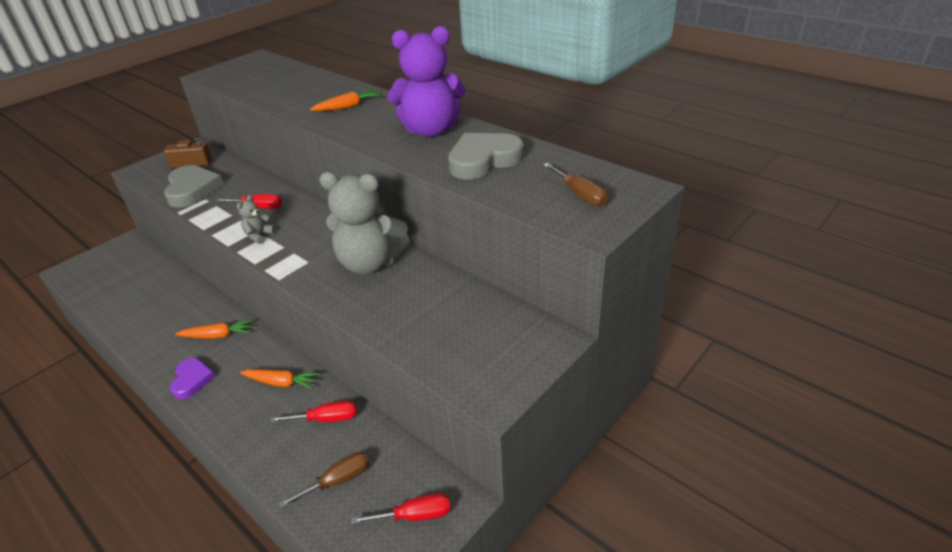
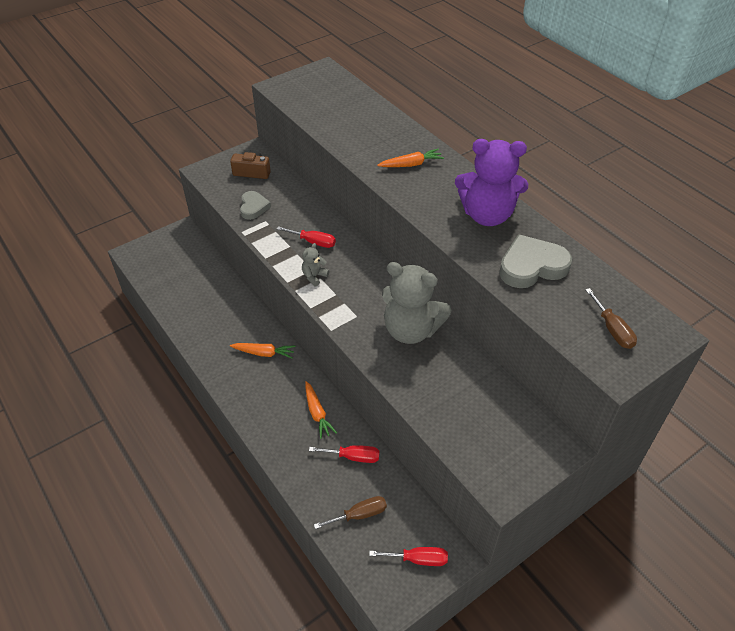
camera: 10 degrees right, 10 degrees up
grey heart [164,165,224,208] -> grey heart [240,191,271,220], size x0.62
purple heart [170,358,215,399] -> none
orange carrot [240,369,319,389] -> orange carrot turned 45 degrees clockwise [305,381,337,439]

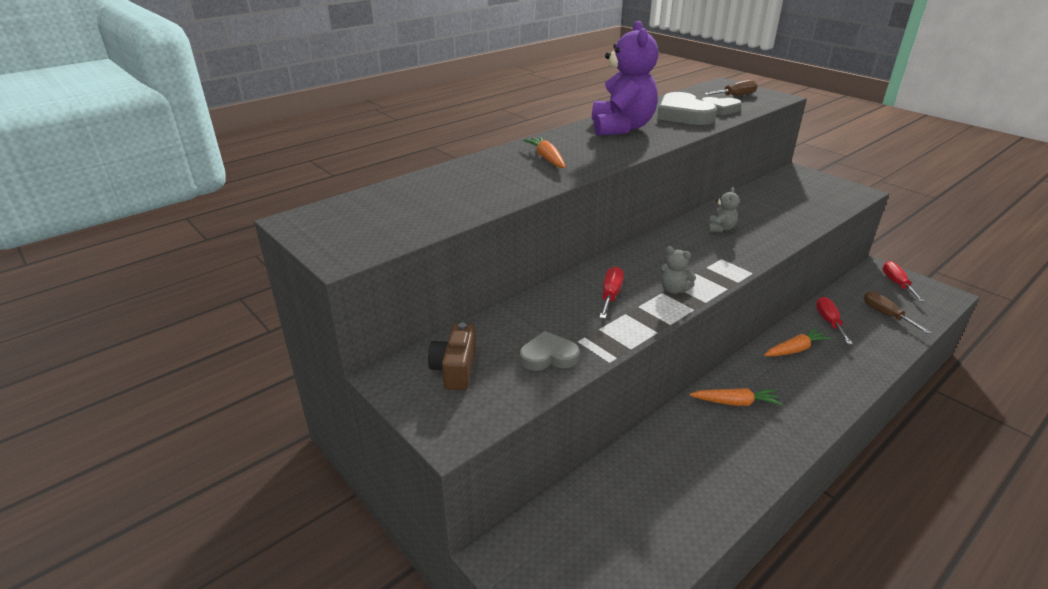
camera: 95 degrees left, 15 degrees down
orange carrot [230,343,295,359] -> orange carrot turned 90 degrees clockwise [689,388,782,406]
grey teddy bear [382,262,452,344] -> grey teddy bear [708,187,739,232], size x0.42
none -> grey heart [701,97,742,116]

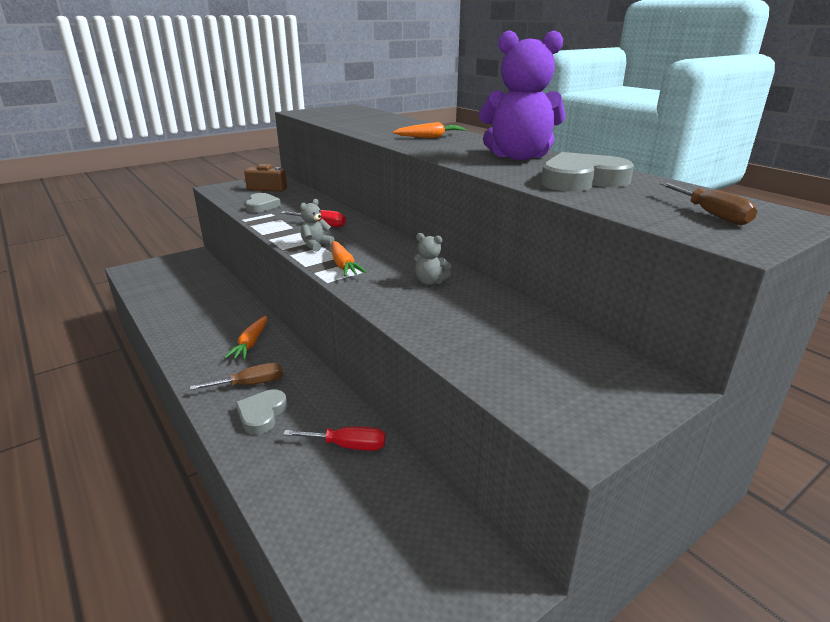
camera: 95 degrees right, 5 degrees down
grey heart [701,97,742,116] -> grey heart moved to [235,389,287,435]
orange carrot [764,328,831,356] -> orange carrot moved to [331,241,367,277]
brown screwdriver [864,291,931,334] -> brown screwdriver moved to [190,363,283,390]
red screwdriver [882,261,925,302] -> none

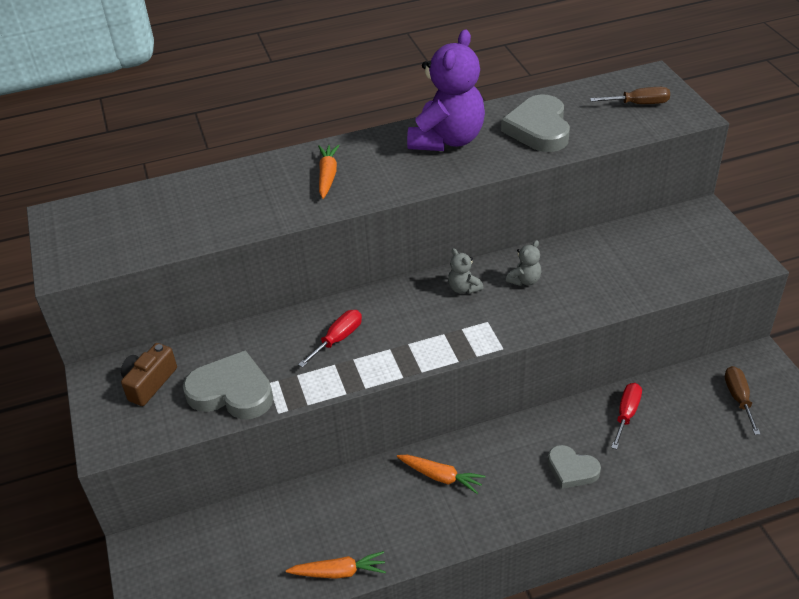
camera: 70 degrees left, 15 degrees up
brown screwdriver [190,363,283,390] -> brown screwdriver moved to [725,366,761,435]
grey heart [245,193,281,213] -> grey heart [183,350,273,419], size x1.62
grey teddy bear [300,199,335,252] -> grey teddy bear moved to [448,248,483,294]
orange carrot [331,241,367,277] -> orange carrot moved to [286,551,386,579]

